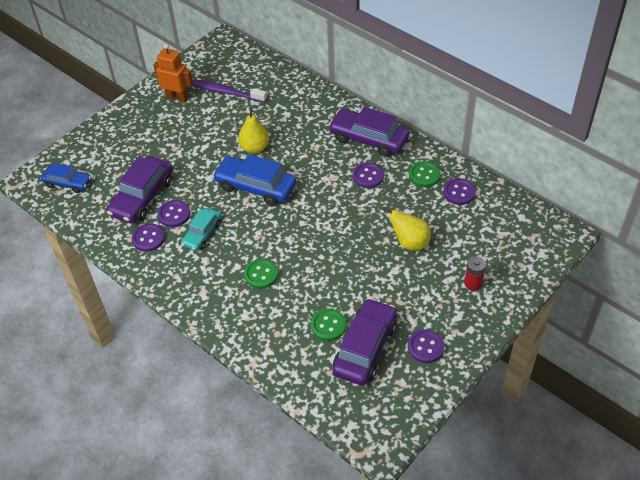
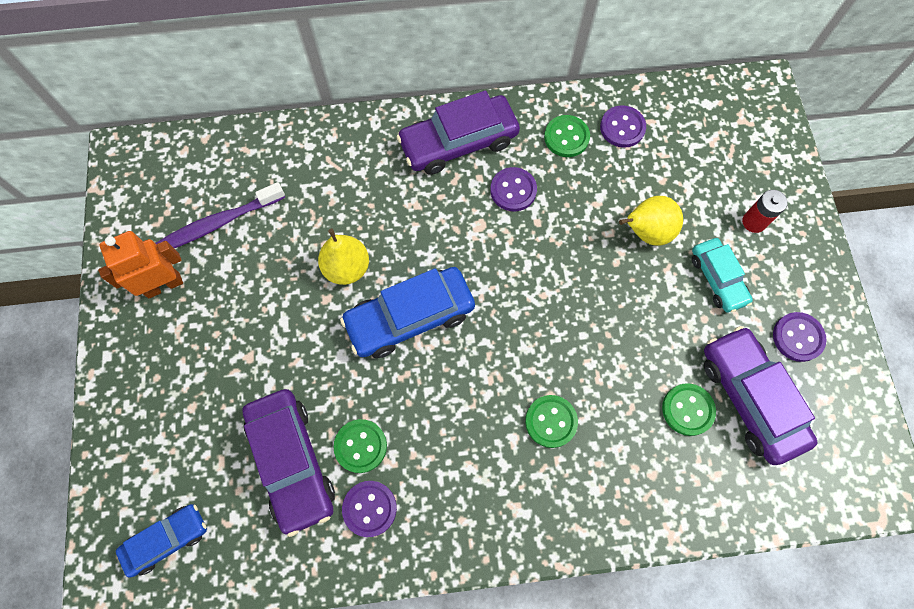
camera: 50 degrees left, 20 degrees up
purple button [158,200,190,227] -> green button [334,419,387,473]
turquoise car [181,208,222,251] -> turquoise car moved to [692,238,753,313]

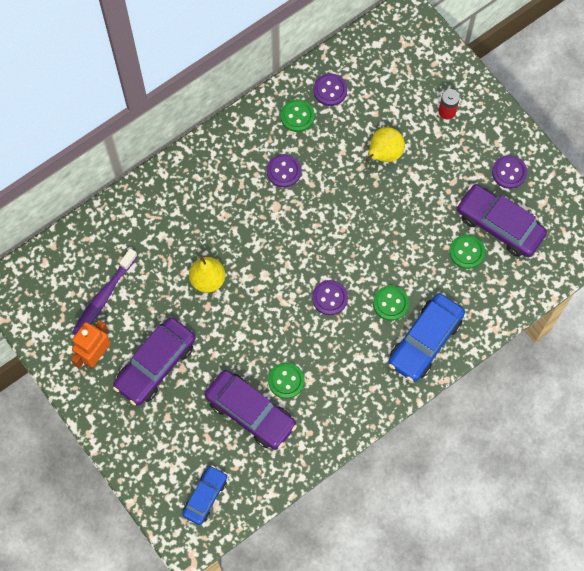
camera: 30 degrees left, 0 degrees up
blue car [340,267,475,358] -> blue car moved to [388,293,465,382]
purple button [342,481,397,537] -> purple button moved to [312,280,348,315]
purple car [396,90,520,175] -> purple car moved to [113,317,196,406]
turquoise car [692,238,753,313] -> none

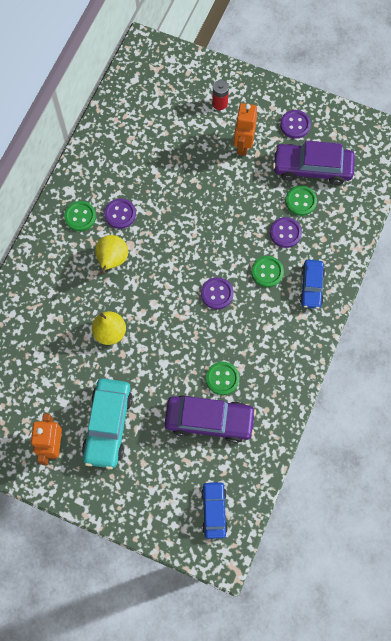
camera: 30 degrees left, 0 degrees up
purple toothbrush [72,248,137,335] -> none
purple car [113,317,196,406] -> turquoise car [82,378,133,469]
green button [281,99,315,132] -> green button moved to [64,201,96,231]
purple button [314,74,347,106] -> purple button moved to [270,217,302,248]
yellow pear [366,127,405,162] -> yellow pear moved to [95,235,128,275]
blue car [388,293,465,382] -> blue car [300,260,325,309], size x0.61
none -> orange robot [234,103,257,156]

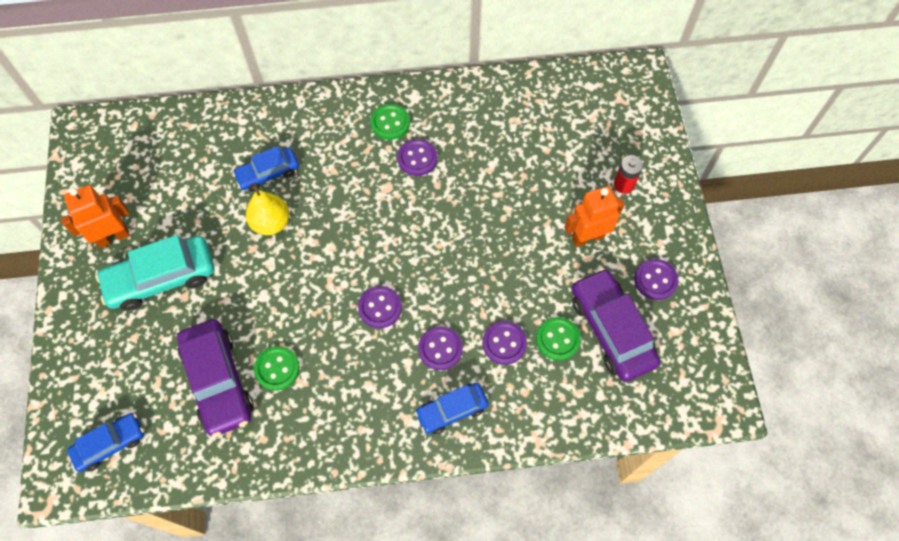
camera: 60 degrees right, 5 degrees down
yellow pear [95,235,128,275] -> none
green button [251,256,284,287] -> purple button [418,326,463,370]
none -> blue car [232,146,299,192]

